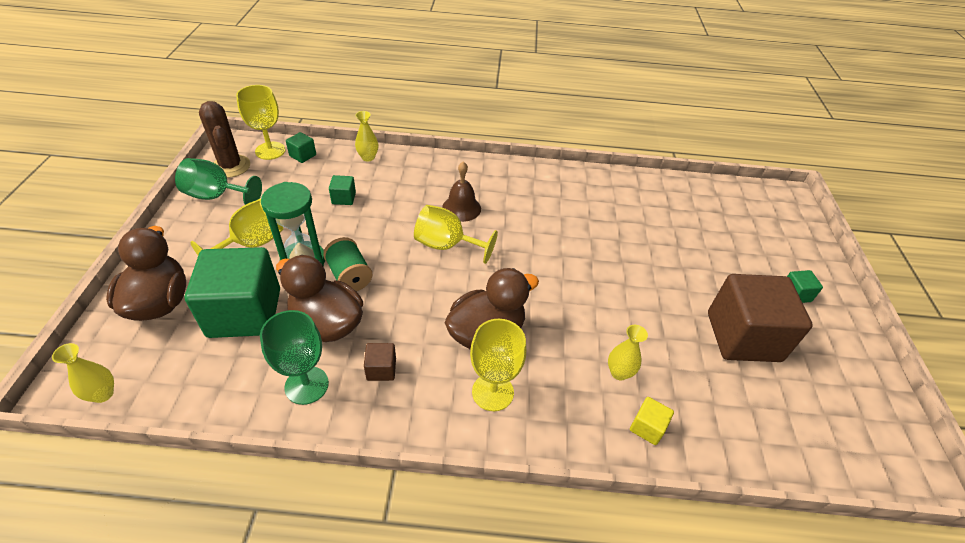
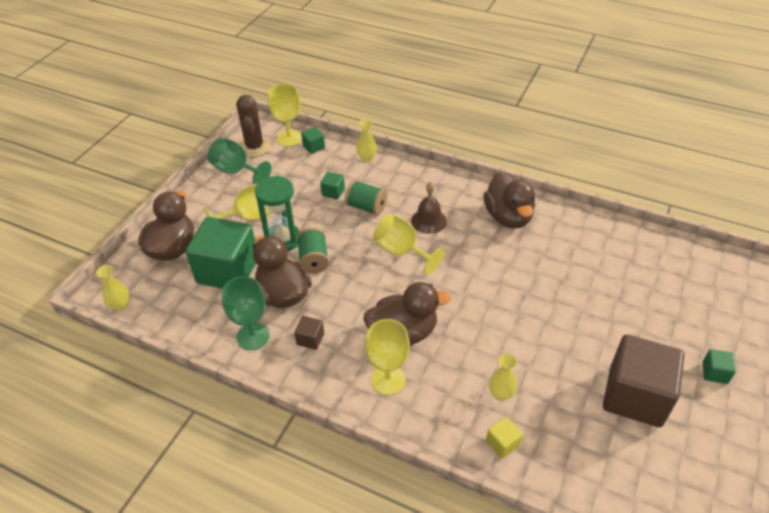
camera: 25 degrees right, 0 degrees up
none -> green spool [345,180,388,215]
none -> brown duck [483,171,535,229]

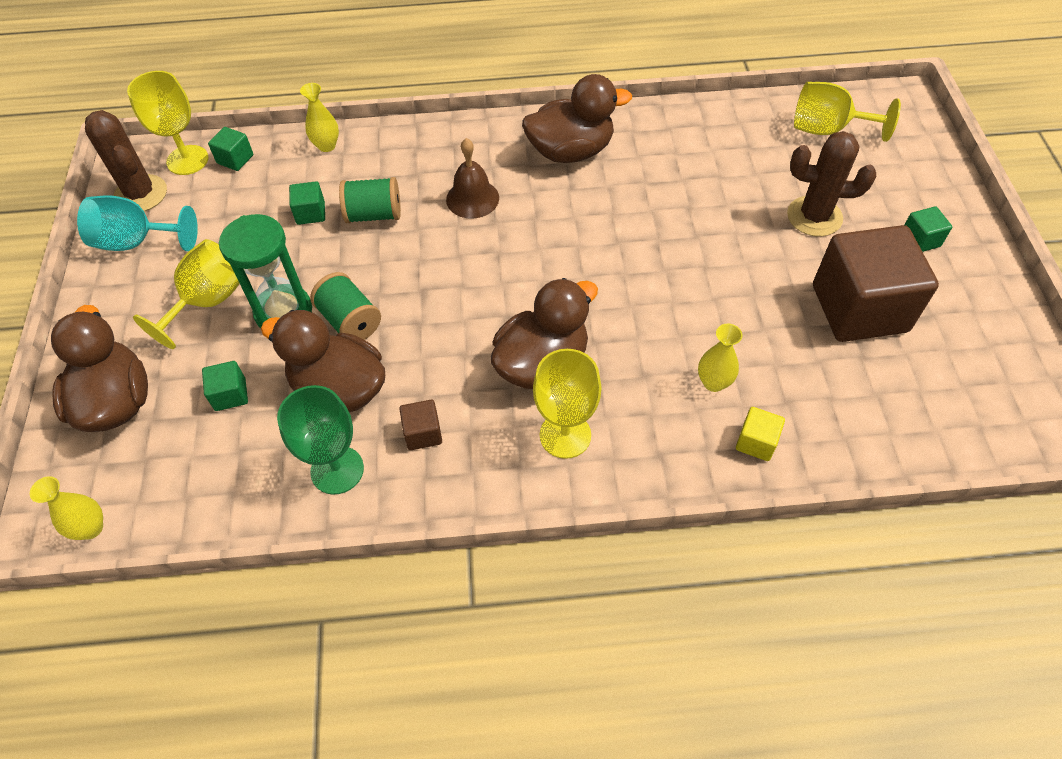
camera: 30 degrees left, 10 degrees up
green cube [185,217,256,289] -> green cube [202,361,248,411], size x0.41
green goblet [208,138,271,184] -> turquoise goblet [77,195,198,251]
yellow goblet [373,214,444,275] -> yellow goblet moved to [794,82,901,142]
brown duck [483,171,535,229] -> brown duck turned 60 degrees counterclockwise [522,74,632,163]
none -> brown cactus [787,131,876,237]

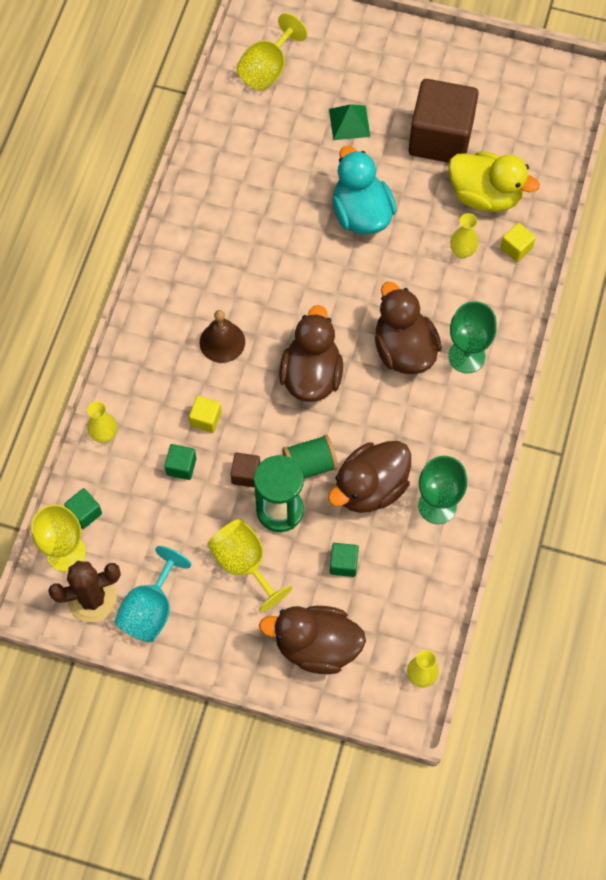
camera: 70 degrees left, 10 degrees up
green spool [339,177,401,223] -> yellow cube [189,396,221,433]
brown cube [399,400,442,450] -> brown cube moved to [231,453,260,488]
brown duck [522,74,632,163] -> brown duck moved to [279,305,343,402]
yellow goblet [533,349,601,459] -> green goblet [448,301,497,373]
brown cactus [787,131,876,237] -> green pyramid [329,104,370,140]
green cube [905,206,952,252] -> none
none -> turquoise duck [332,146,396,235]
none -> yellow duck [448,151,540,212]

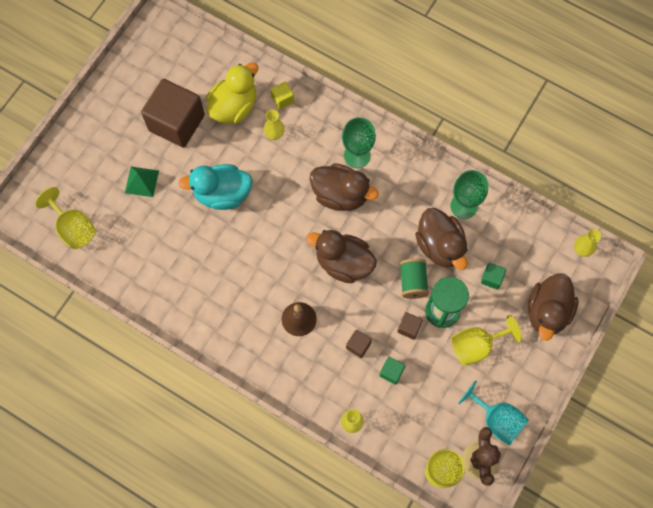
camera: 75 degrees left, 5 degrees up
green cube [64,488,102,529] -> none
yellow cube [189,396,221,433] -> brown cube [346,330,372,358]
brown duck [375,282,442,374] -> brown duck turned 150 degrees counterclockwise [309,163,379,211]

